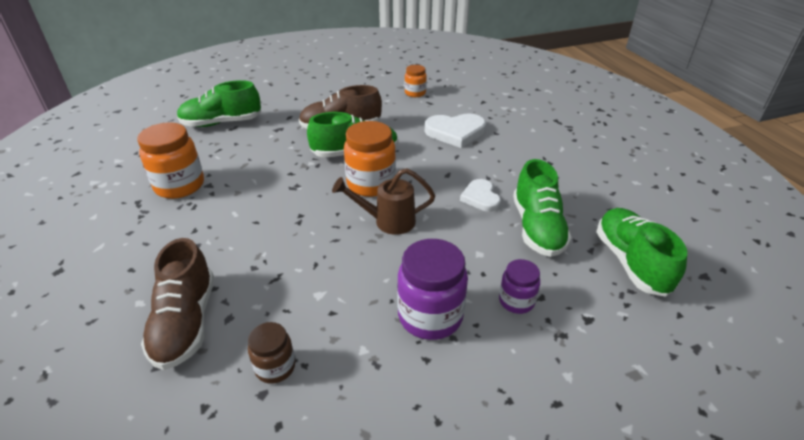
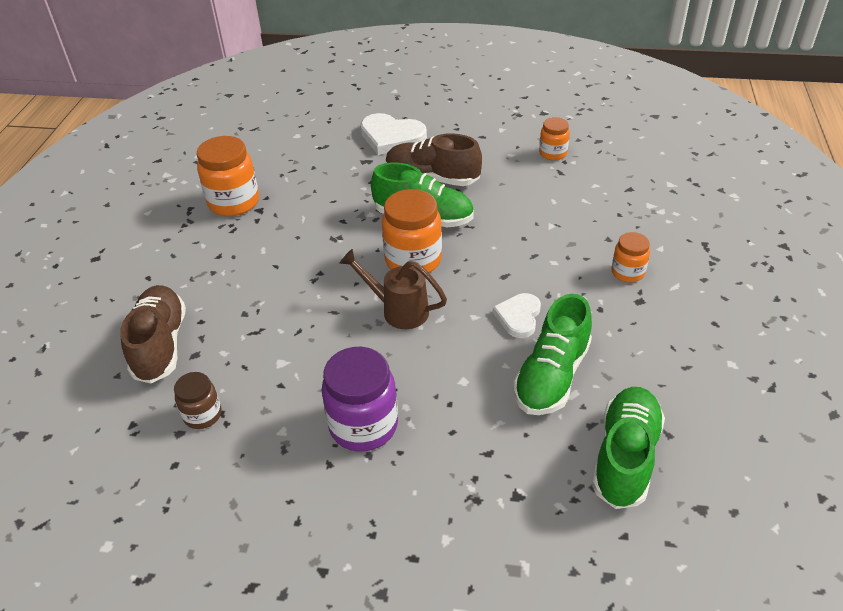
camera: 30 degrees right, 5 degrees up
brown shoe [141,238,214,370] -> brown shoe turned 150 degrees clockwise [120,285,186,383]
green shoe [177,80,261,127] -> none
white heart [425,113,486,148] -> white heart moved to [360,113,427,155]
purple jar [499,259,540,314] -> none
none -> orange jar [611,232,650,282]

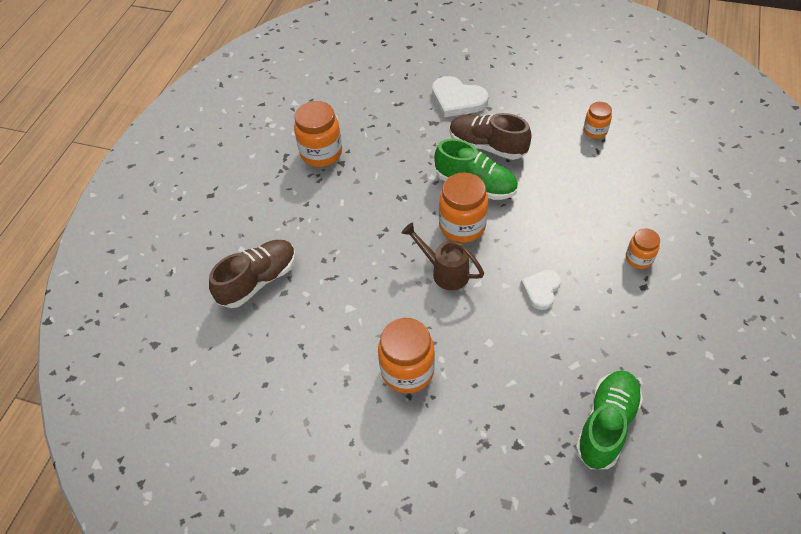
camera: 10 degrees right, 10 degrees up
brown shoe [120,285,186,383] -> brown shoe turned 45 degrees clockwise [209,240,296,308]
brown jar [174,372,222,429] -> none
purple jar [322,347,398,451] -> orange jar [378,318,435,393]
green shoe [513,294,592,415] -> none

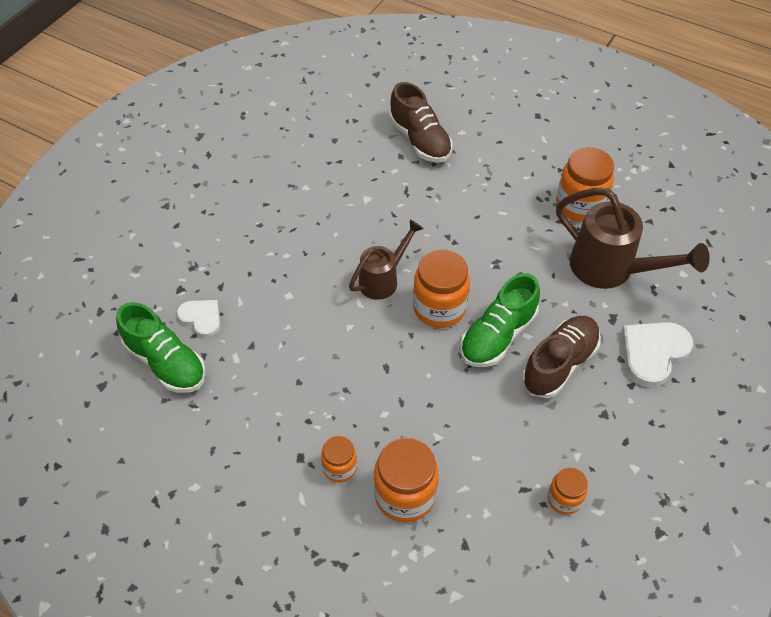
camera: 100 degrees right, 0 degrees up
orange jar [378,318,435,393] -> orange jar moved to [374,438,439,523]
white heart [521,270,561,310] -> white heart moved to [177,300,220,338]
none -> brown watering can [556,188,710,289]

